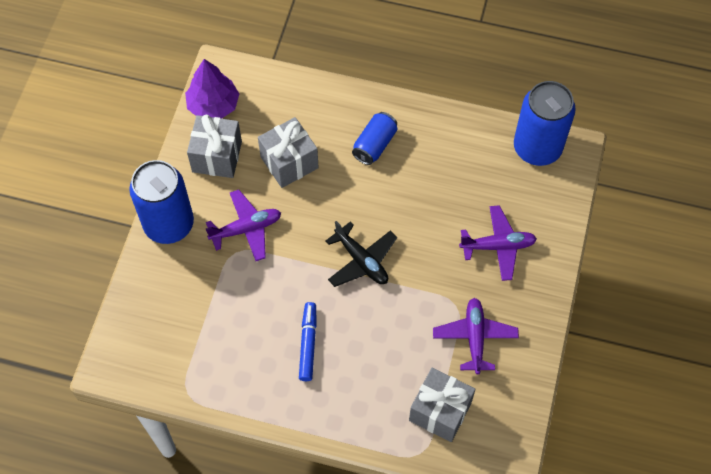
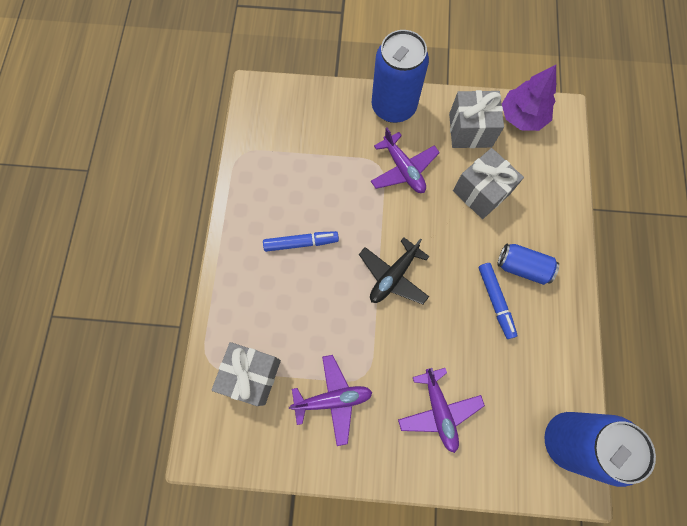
camera: 80 degrees right, 10 degrees up
none -> blue marker [479,263,518,339]

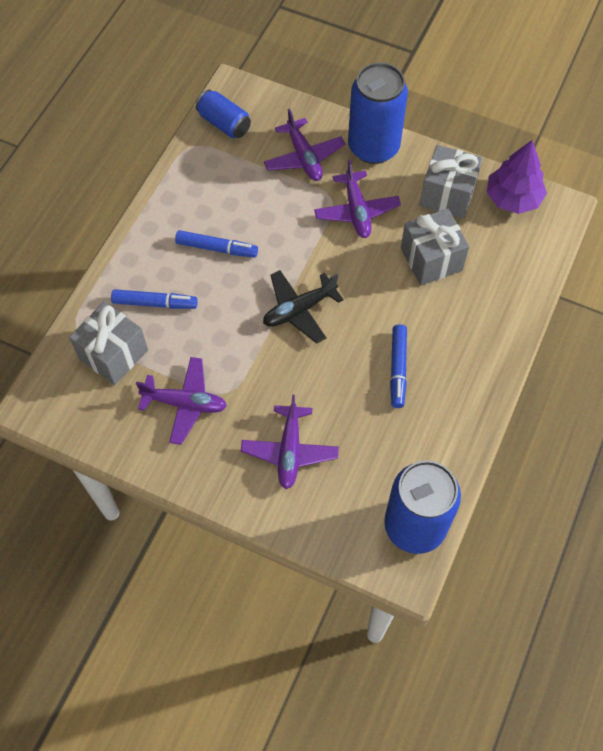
camera: 20 degrees right, 10 degrees down
blue can [497,244,559,285] -> blue can moved to [196,90,251,138]
none -> blue marker [111,289,198,309]
none -> purple plane [264,108,345,181]

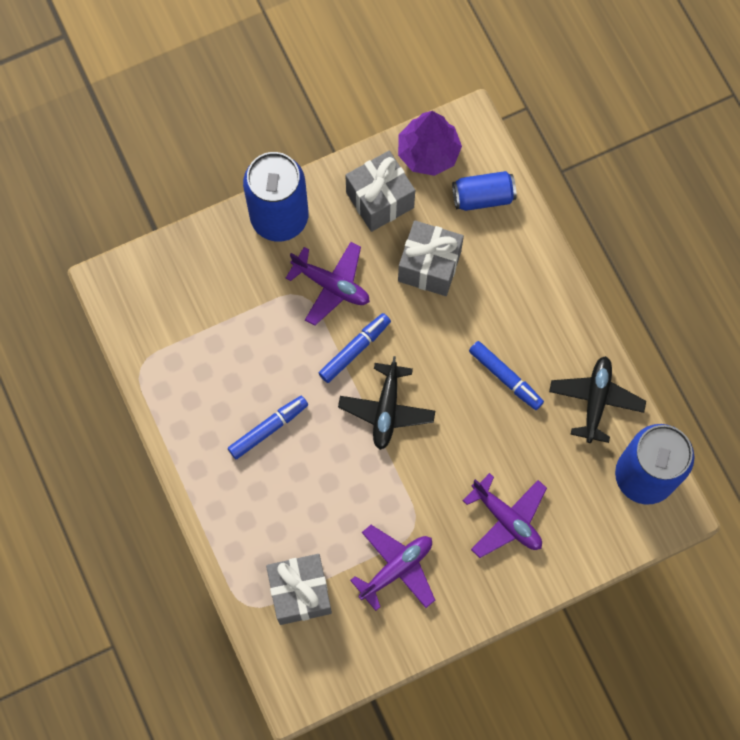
camera: 50 degrees left, 10 degrees up
blue marker [111,289,198,309] -> blue marker moved to [319,313,391,383]
blue can [196,90,251,138] -> blue can moved to [452,171,517,211]
purple plane [264,108,345,181] -> none
none -> black plane [549,356,646,443]

